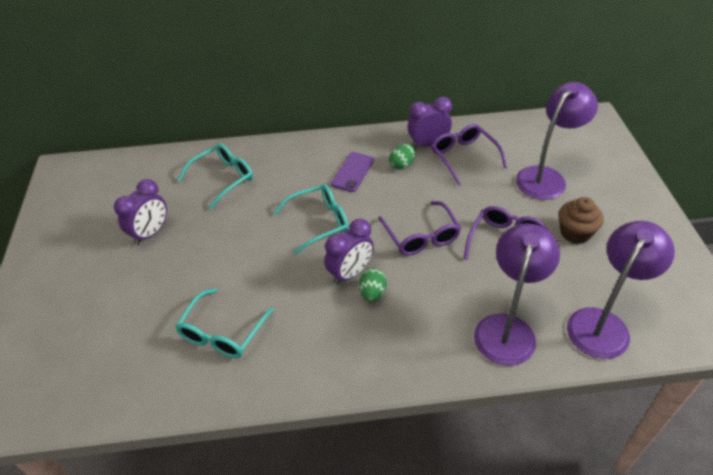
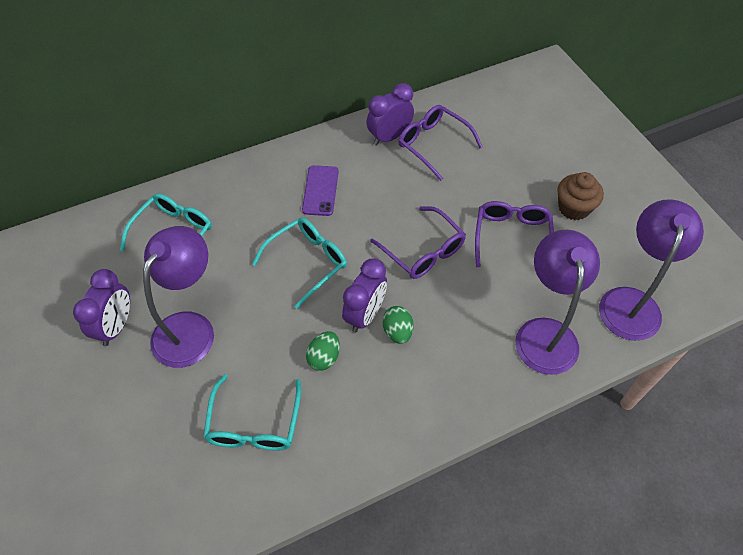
camera: 20 degrees left, 10 degrees up
green egg [389,144,416,170] -> green egg moved to [306,331,340,371]
purple lamp [516,82,598,200] -> purple lamp moved to [143,226,214,368]

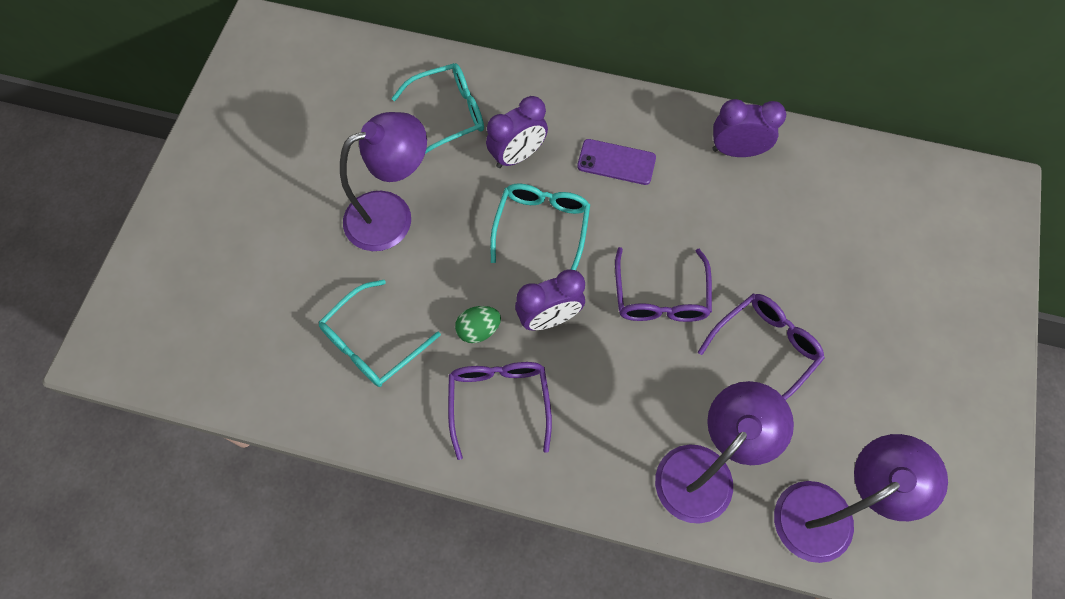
camera: 40 degrees right, 10 degrees up
purple clock [73,269,130,346] -> purple clock moved to [486,96,548,168]
turquoise glasses [252,218,347,309] -> turquoise glasses turned 75 degrees counterclockwise [490,184,590,270]
purple phone [302,165,339,216] -> purple phone turned 60 degrees clockwise [577,139,656,185]
green egg [383,306,413,344] -> none
purple glasses [398,105,483,181] -> purple glasses moved to [448,362,552,460]
brown cupcake [557,172,604,220] -> none

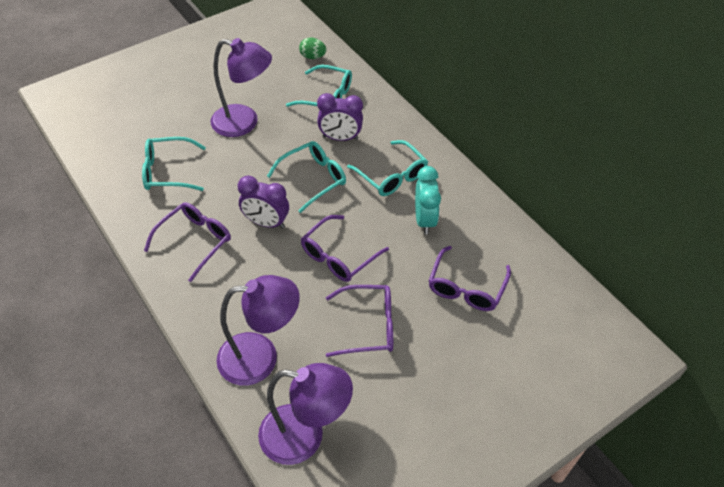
camera: 40 degrees right, 15 degrees down
green egg [455,306,501,343] -> green egg moved to [299,37,327,59]
purple phone [577,139,656,185] -> turquoise glasses [347,140,428,196]
purple clock [712,99,786,157] -> none
none -> turquoise clock [415,166,441,235]
none -> purple glasses [429,246,511,311]

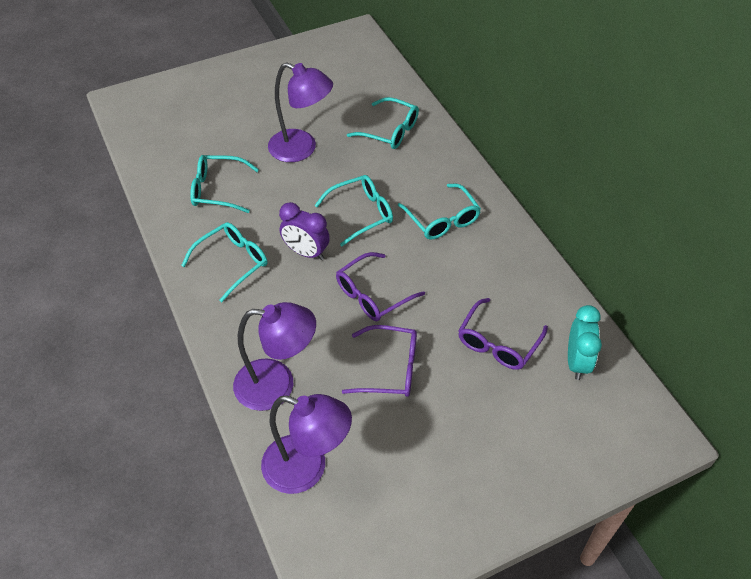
camera: 10 degrees right, 0 degrees up
purple glasses [144,202,231,282] -> turquoise glasses [181,222,267,302]
green egg [299,37,327,59] -> none
purple clock [317,93,363,141] -> none
turquoise clock [415,166,441,235] -> turquoise clock moved to [568,305,602,380]

